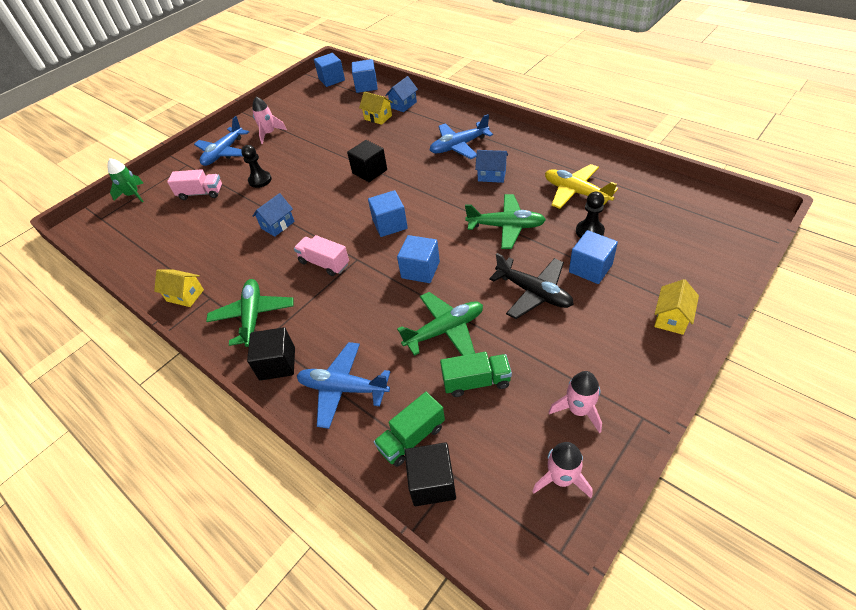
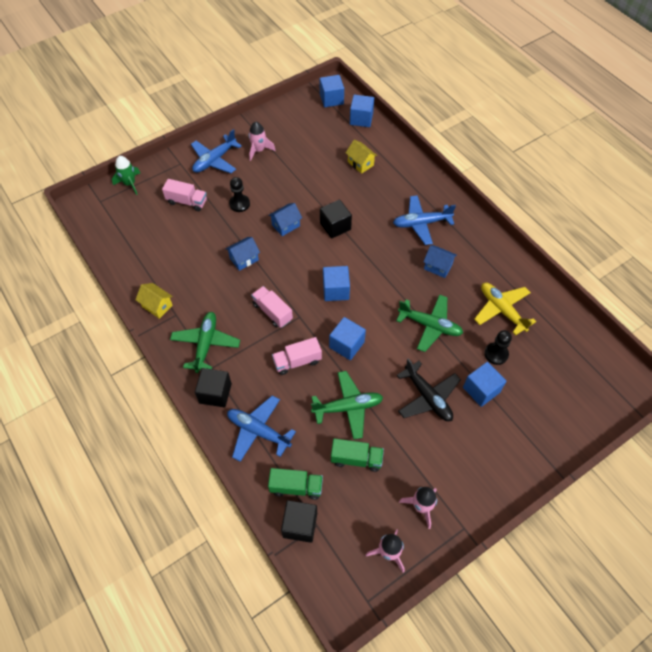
camera: 10 degrees right, 10 degrees up
green truck [374,392,445,467] -> green truck turned 150 degrees counterclockwise [268,468,323,500]
blue house [385,76,418,112] -> blue house moved to [268,203,302,236]
yellow house [654,279,699,335] -> none
none -> pink truck [272,337,322,375]

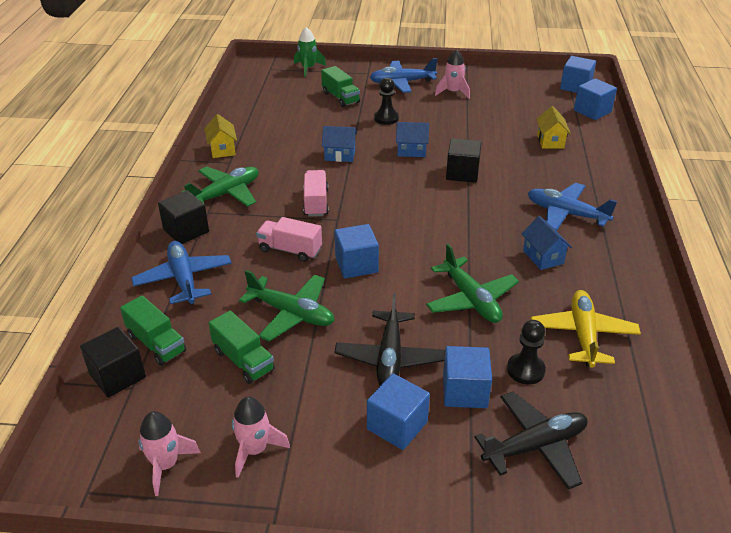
camera: 40 degrees right, 20 degrees down
pink truck [162,179,207,211] -> green truck [321,66,360,107]
blue cube [323,266,350,301] -> blue cube moved to [367,373,430,450]
none -> black plane [474,392,588,490]

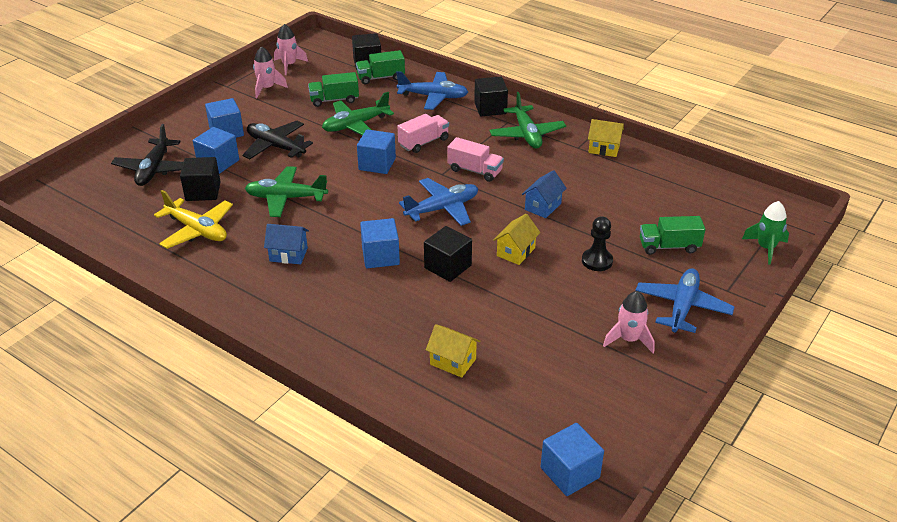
camera: 120 degrees right, 0 degrees up
blue house [396,122,429,157] -> yellow house [493,214,540,265]
black pawn [507,320,546,384] -> black cube [180,157,220,201]
blue plane [528,183,617,231] -> blue plane moved to [399,178,478,226]
blue cube [574,78,617,120] -> blue cube moved to [360,218,400,268]

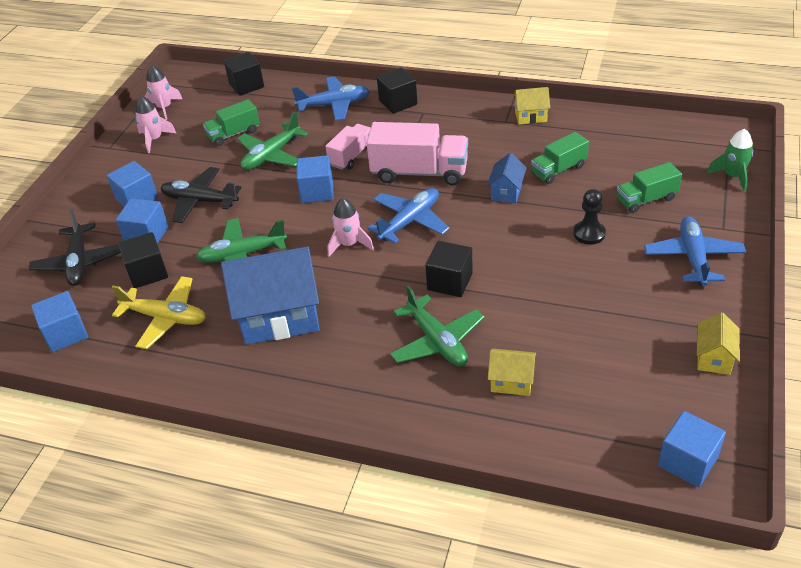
camera: 15 degrees left, 5 degrees up
blue house [264,224,309,264] -> blue house [221,246,320,345], size x2.08
green truck [356,50,405,84] -> green truck moved to [531,132,589,184]
blue cube [360,218,400,268] -> blue cube moved to [31,291,88,352]
pink truck [447,137,504,182] -> pink truck [367,122,468,186], size x1.69
green plane [489,92,566,149] -> green plane moved to [390,285,484,367]
yellow house [493,214,540,265] -> yellow house moved to [697,312,740,375]
pink rocket [603,291,655,353] -> pink rocket moved to [328,198,374,257]

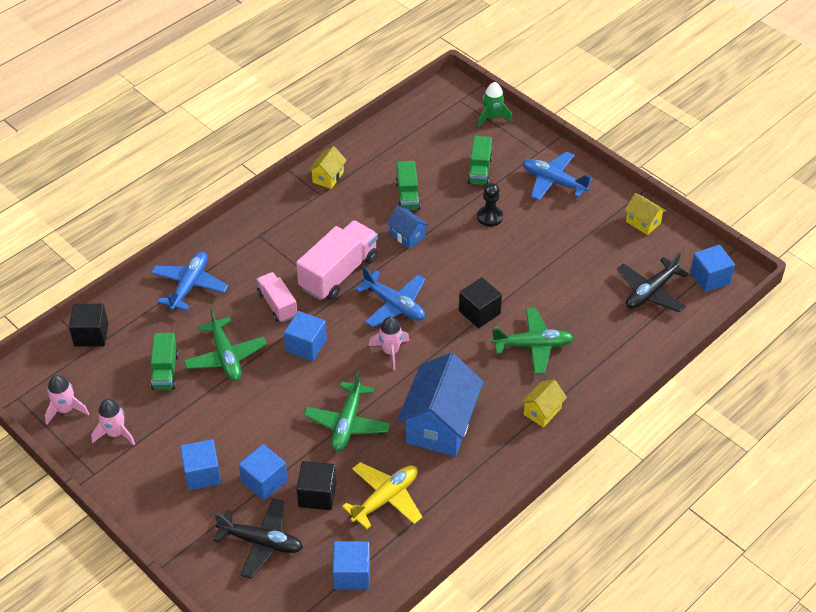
camera: 65 degrees left, 5 degrees up
black plane [161,167,242,223] -> black plane moved to [617,252,689,312]
blue plane [367,188,450,243] -> blue plane turned 150 degrees clockwise [355,266,425,327]
black cube [377,67,417,114] -> none
yellow house [488,349,536,396] -> yellow house moved to [521,380,567,427]

